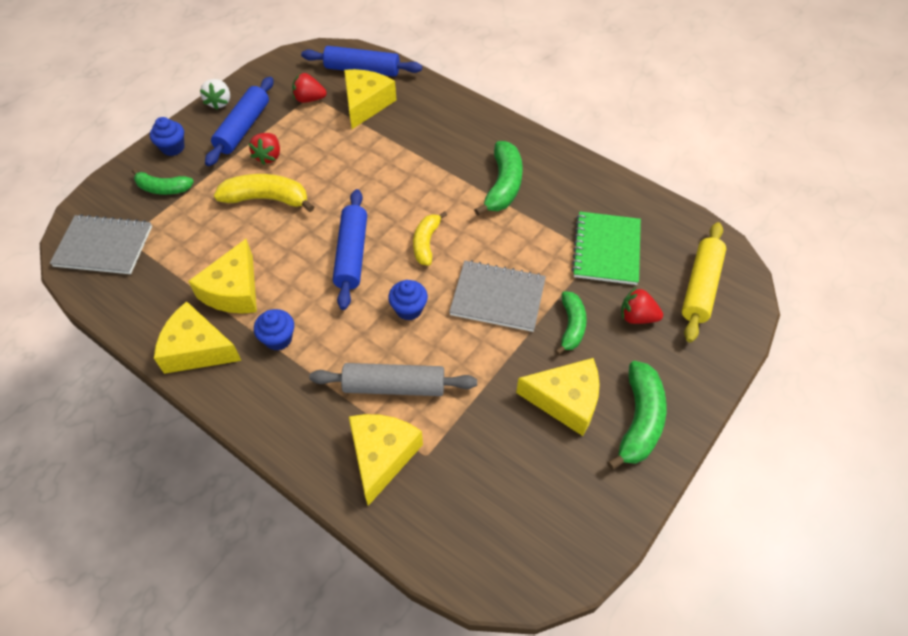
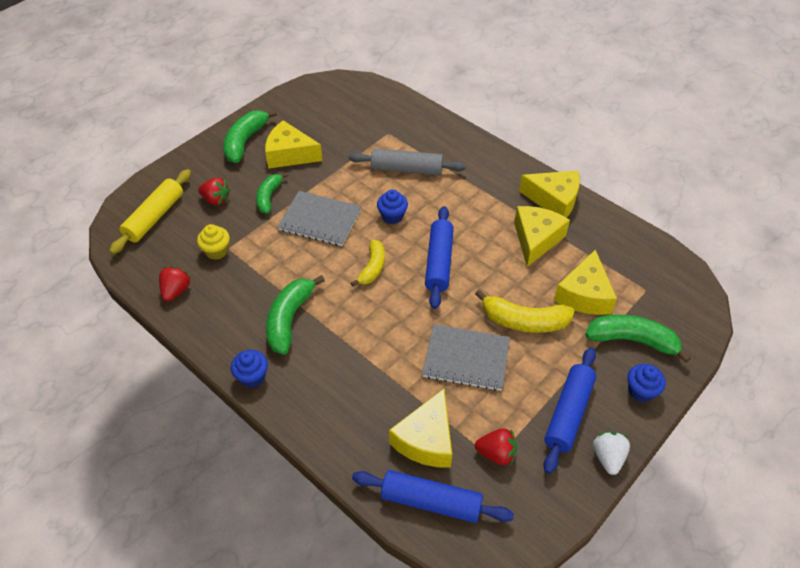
camera: 175 degrees left, 5 degrees down
grey notebook [50,214,152,274] -> grey notebook moved to [422,324,510,391]
green banana [132,168,194,195] -> green banana [585,315,691,363], size x1.52
red strawberry [249,133,280,165] -> red strawberry moved to [159,266,191,302]
blue cupcake [254,309,294,351] -> blue cupcake moved to [231,350,268,388]
yellow cheese [349,414,423,506] -> yellow cheese moved to [554,250,617,315]
green notebook [572,211,641,285] -> yellow cupcake [197,224,230,260]

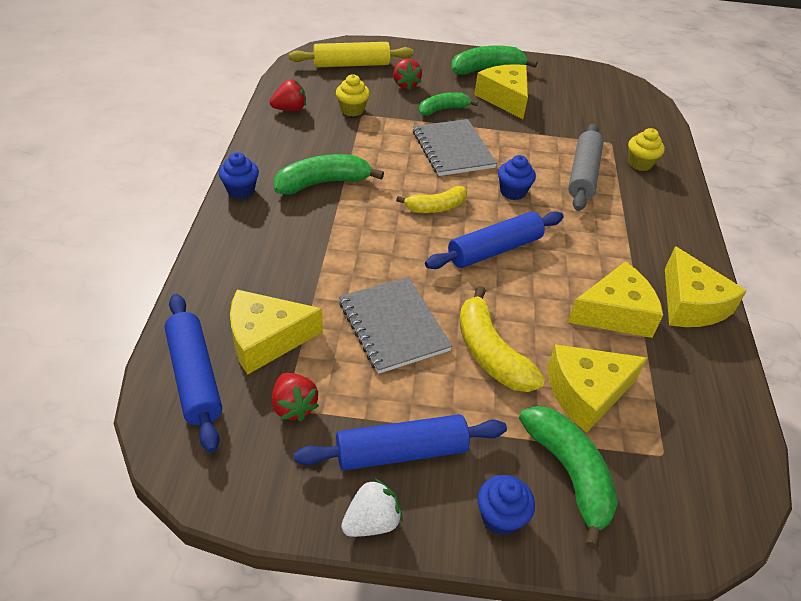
camera: 50 degrees right, 5 degrees down
grey rolling pin [348,148,466,175] -> grey rolling pin turned 45 degrees clockwise [568,123,604,211]
none -> yellow cupcake [628,128,665,171]

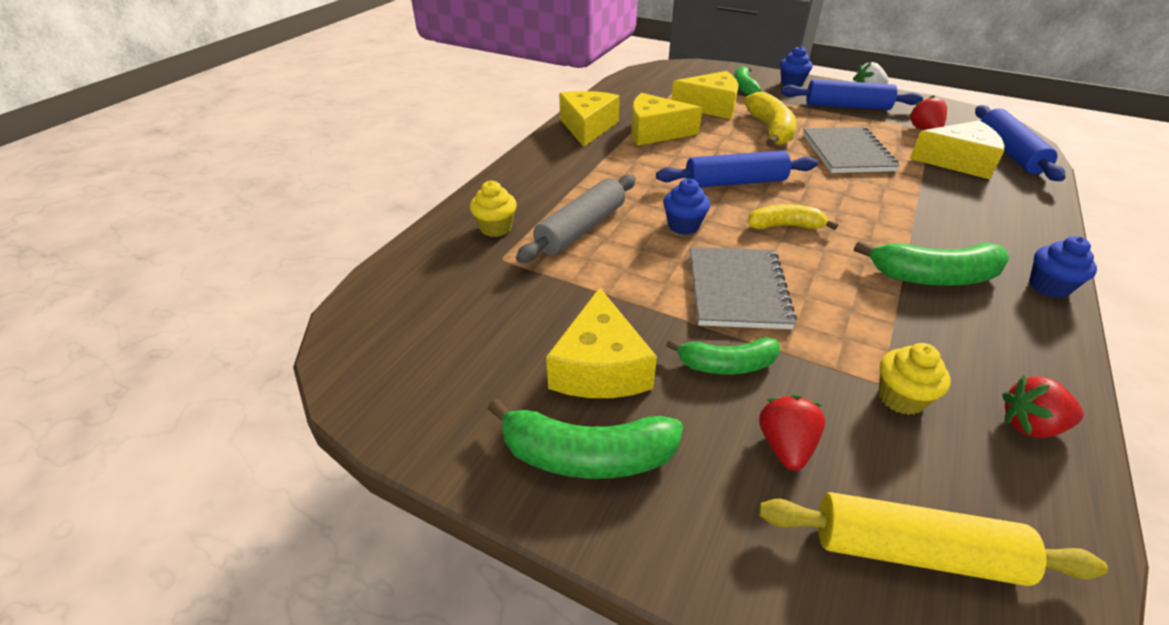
camera: 155 degrees left, 5 degrees down
green banana [519,406,618,549] -> green banana [734,66,761,95], size x0.66

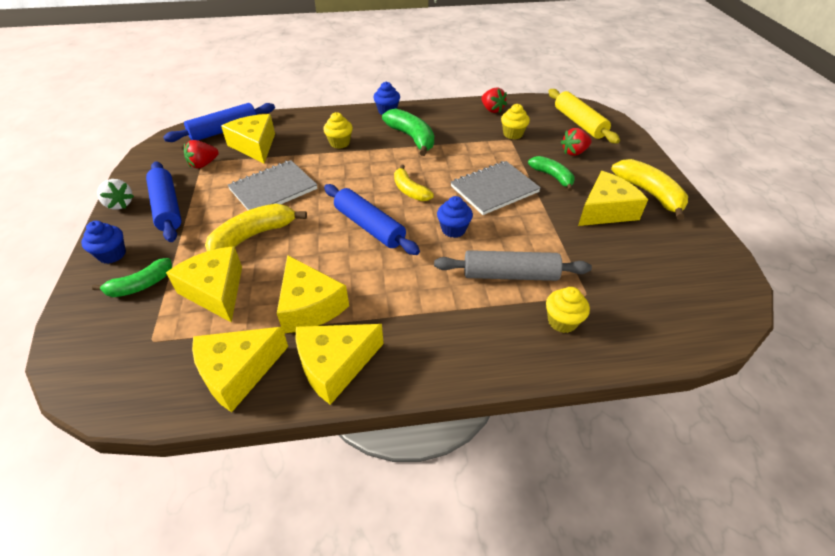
camera: 125 degrees left, 5 degrees up
green banana [488,399,683,479] -> yellow banana [611,159,688,220]
none -> yellow cheese [192,327,288,412]
none -> yellow cupcake [323,112,353,149]

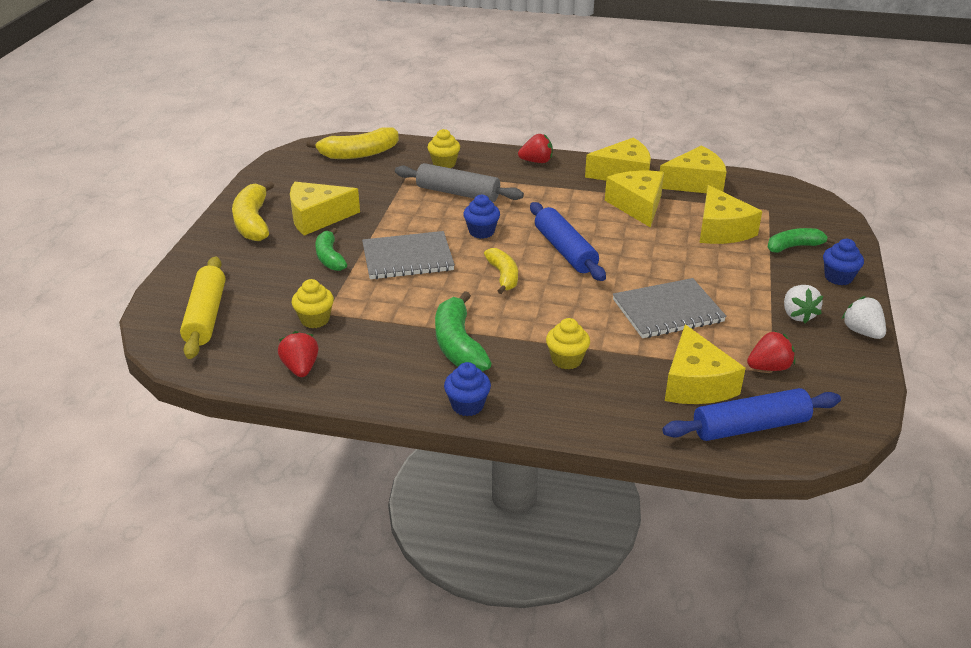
camera: 160 degrees left, 10 degrees down
blue rolling pin [146,161,182,242] -> white strawberry [784,285,823,323]
yellow banana [205,204,307,251] -> yellow banana moved to [306,127,399,159]
red strawberry [561,128,592,156] -> red strawberry moved to [518,134,553,163]

